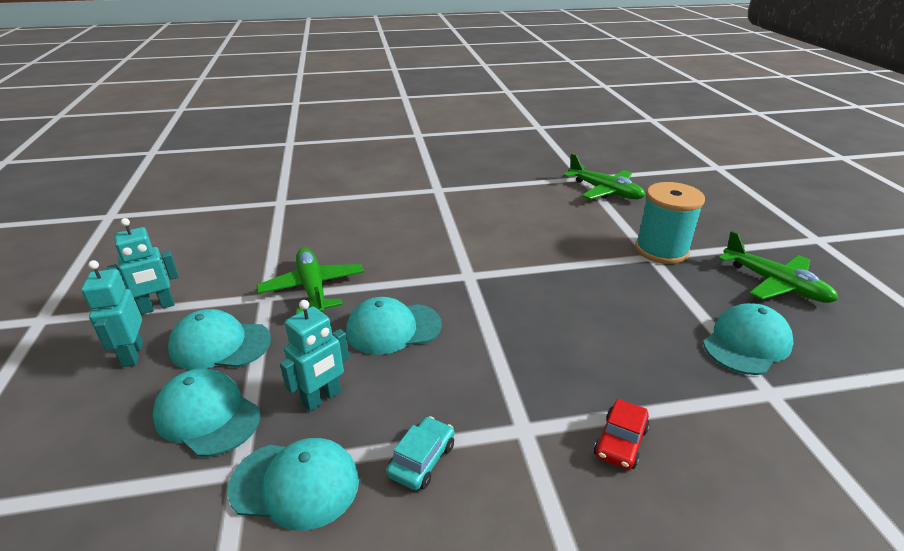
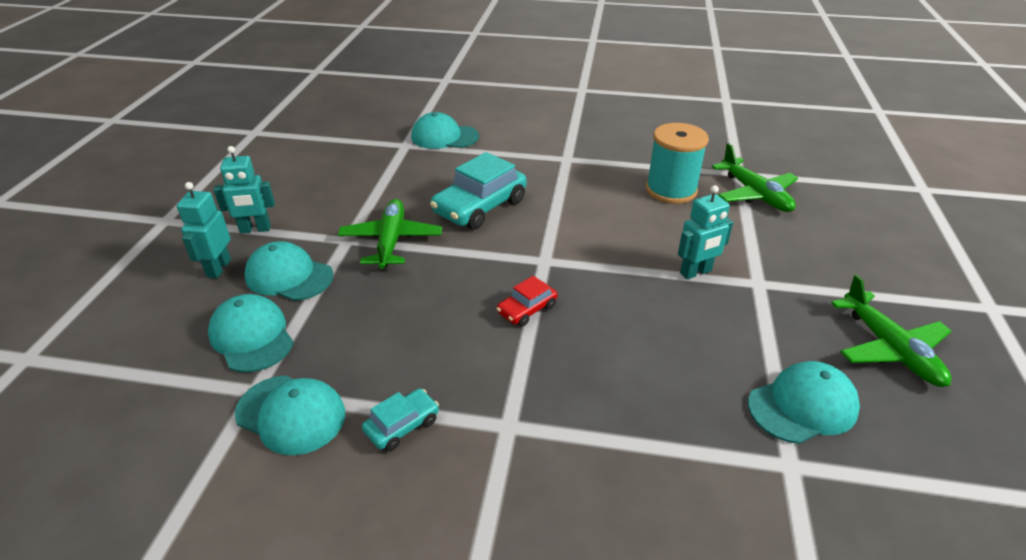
camera: 20 degrees right, 5 degrees up
turquoise robot [280,300,349,412] -> turquoise robot moved to [678,185,733,279]
turquoise cap [346,297,442,355] -> turquoise cap moved to [411,112,479,149]
red car [594,399,649,470] -> red car moved to [497,276,557,327]
turquoise spool [635,182,705,264] -> turquoise spool moved to [646,123,709,204]
none -> turquoise car [430,152,526,230]

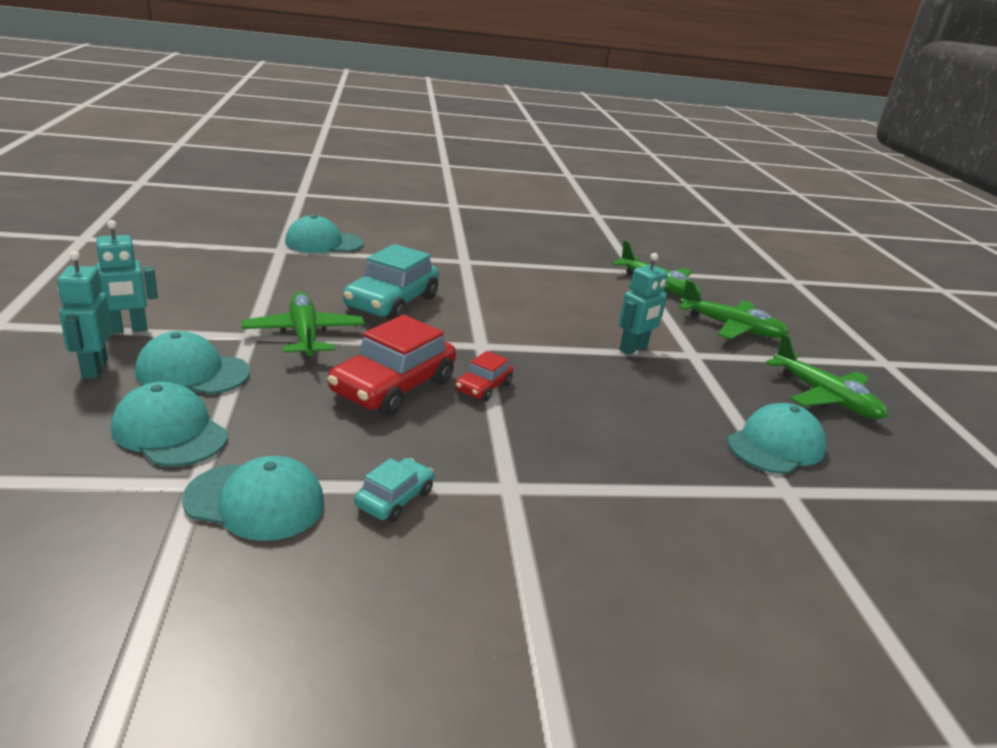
camera: 20 degrees left, 10 degrees down
turquoise spool [646,123,709,204] -> none
none -> red car [328,315,456,416]
none -> green plane [679,280,789,339]

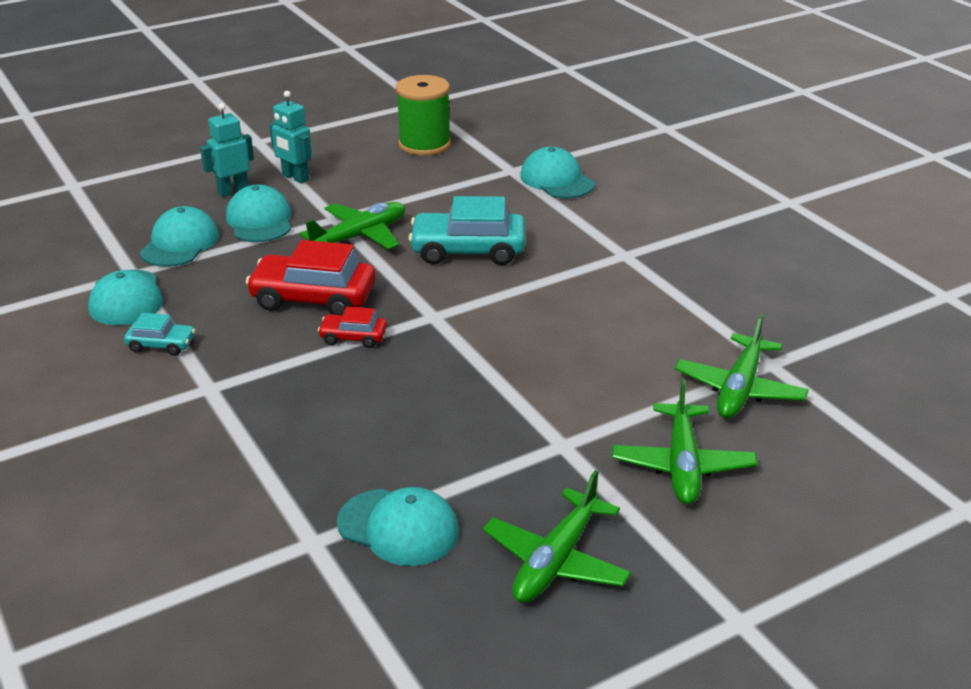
camera: 70 degrees right, 5 degrees up
turquoise robot [619,253,668,355] -> none
none -> green spool [396,75,451,156]

